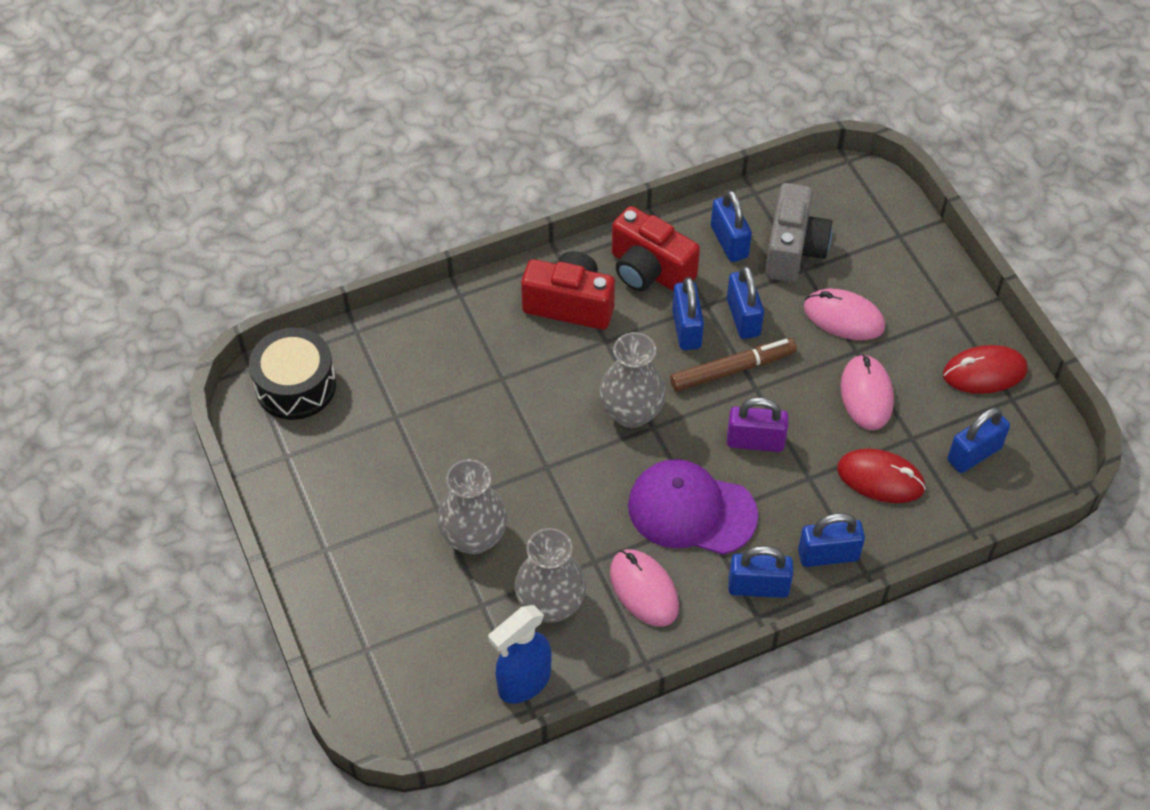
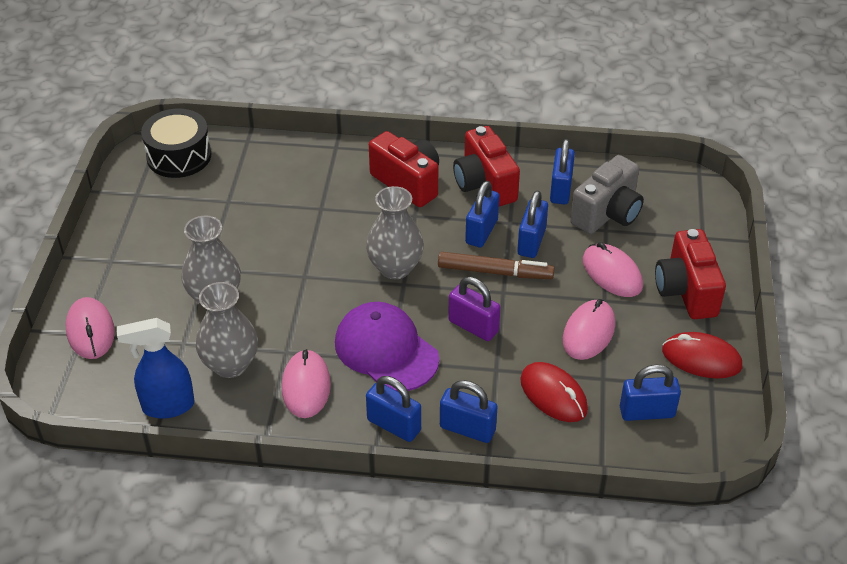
camera: 30 degrees right, 10 degrees down
none -> pink mouse [65,297,115,359]
none -> red camera [655,229,726,319]

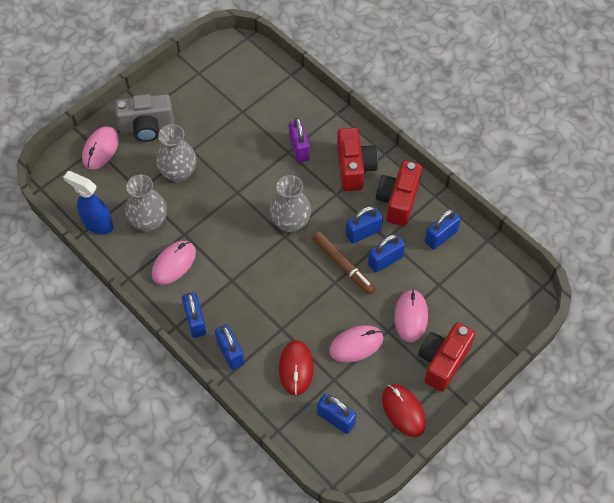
camera: 40 degrees right, 15 degrees up
black drum [141,109,211,178] -> none
purple cap [335,302,439,391] -> none
purple padlock [448,277,501,341] -> purple padlock moved to [289,118,310,162]
grey camera [570,155,644,234] -> grey camera moved to [115,94,174,142]

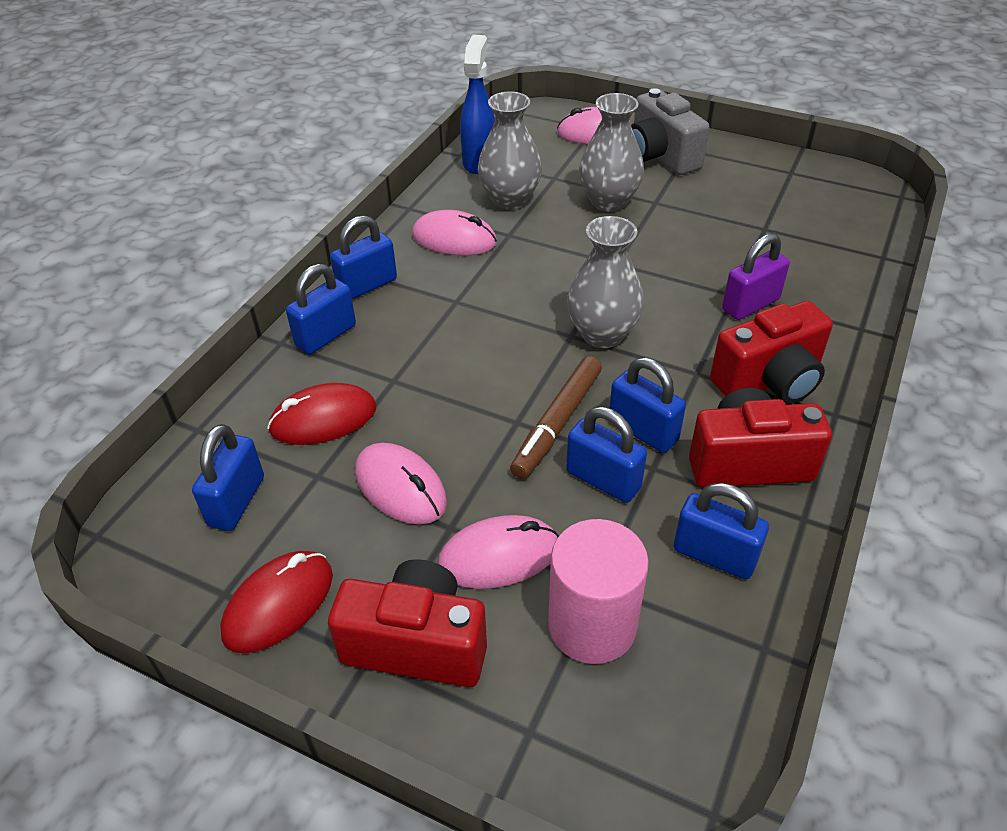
camera: 70 degrees right, 15 degrees down
none -> pink cylinder [548,519,649,664]

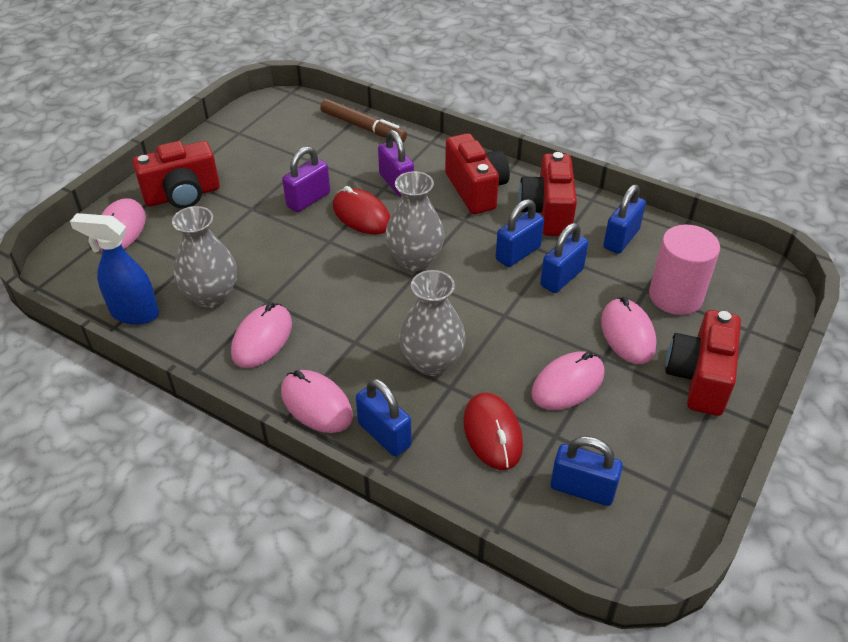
camera: 85 degrees left, 0 degrees up
red mouse [220,551,333,653] -> red mouse moved to [333,186,390,234]
blue padlock [330,215,397,299] -> pink mouse [281,370,353,433]
brown marker [510,356,602,479] -> brown marker moved to [320,99,407,142]
grey vase [579,93,644,212] -> grey vase moved to [399,270,466,376]
grey camera [631,88,710,175] -> red camera [133,141,220,209]
none -> purple padlock [282,146,330,212]

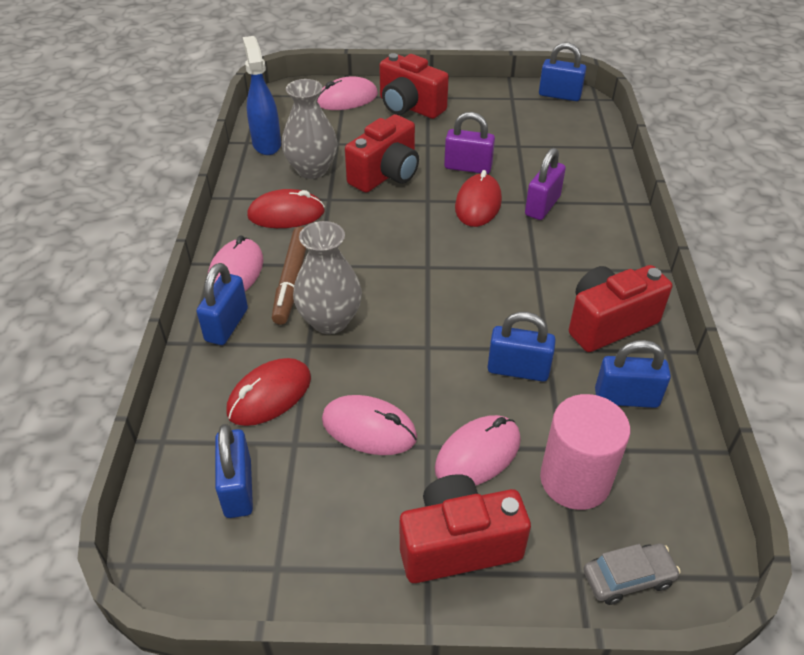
camera: 60 degrees right, 0 degrees up
pink mouse [231,302,292,368] -> red mouse [247,189,325,228]
brown marker [320,99,407,142] -> brown marker moved to [272,227,306,325]
grey vase [385,171,445,271] -> none
red camera [445,133,510,214] -> red camera moved to [345,114,419,193]
blue padlock [495,199,544,267] -> blue padlock moved to [539,42,586,101]
none -> grey car [583,543,681,605]

